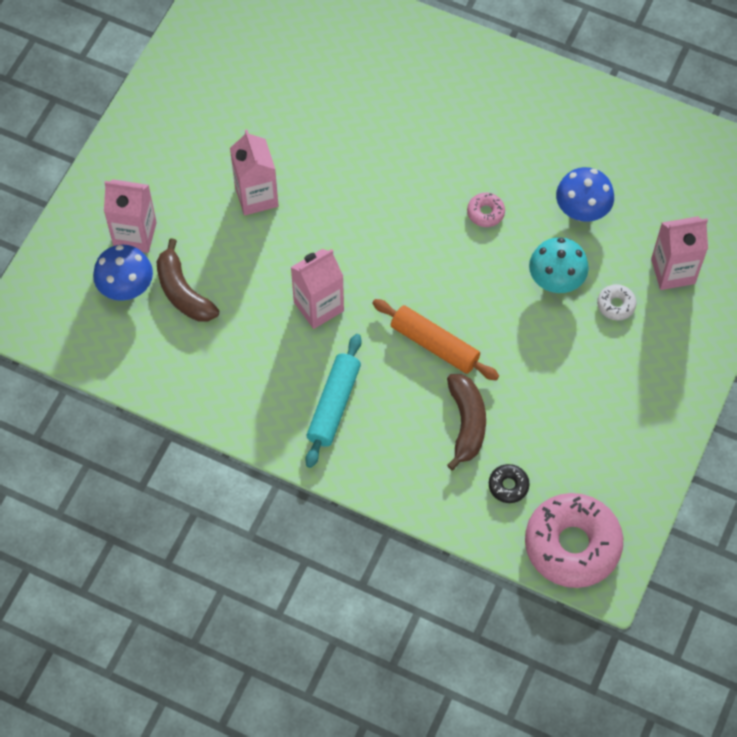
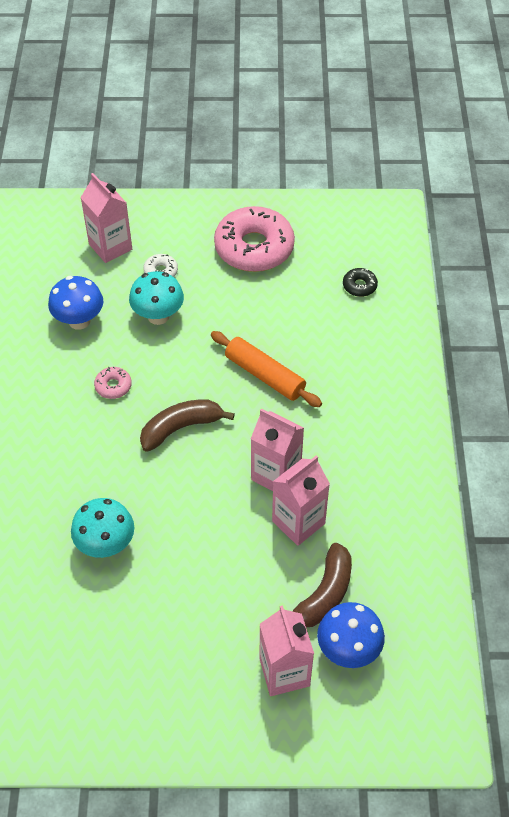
camera: 115 degrees left, 10 degrees down
pink carton [230,129,279,215] -> pink carton moved to [272,455,330,546]
turquoise rolling pin [306,334,362,468] -> none
orange rolling pin [372,299,499,380] -> orange rolling pin turned 60 degrees counterclockwise [211,331,322,407]
brown banana [447,374,486,470] -> brown banana moved to [140,399,235,452]
pink donut [525,493,623,588] -> pink donut moved to [214,206,295,272]
none -> turquoise mushroom [71,498,134,558]

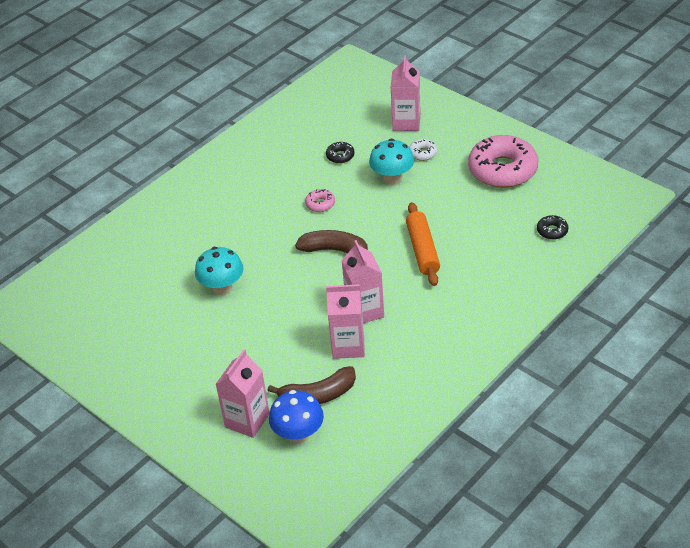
camera: 45 degrees right, 10 degrees down
blue mushroom [48,276,103,330] -> black donut [326,142,355,163]

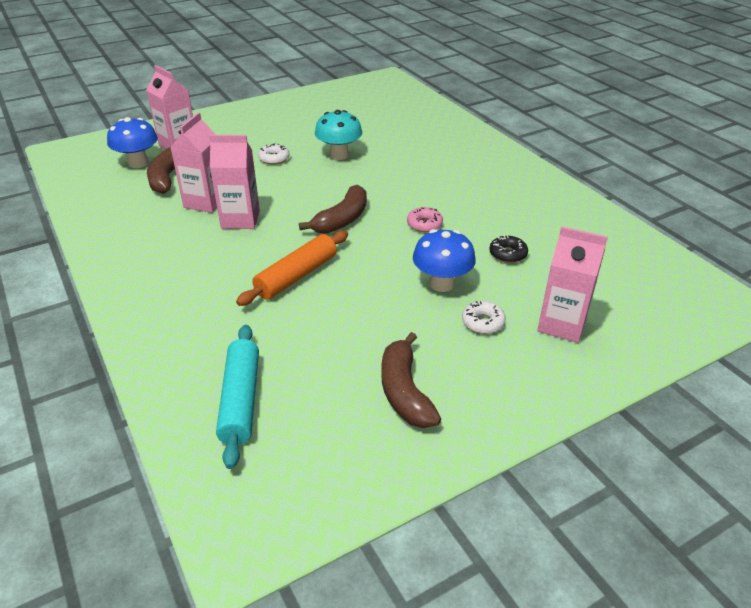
camera: 105 degrees right, 5 degrees down
turquoise mushroom [369,139,414,185] -> blue mushroom [413,229,476,292]
orange rolling pin [406,202,440,286] -> orange rolling pin turned 60 degrees counterclockwise [236,231,348,306]
pink donut [468,135,539,188] -> brown banana [381,332,441,428]
black donut [537,215,568,240] -> turquoise rolling pin [216,325,259,469]
none -> white donut [258,143,290,165]

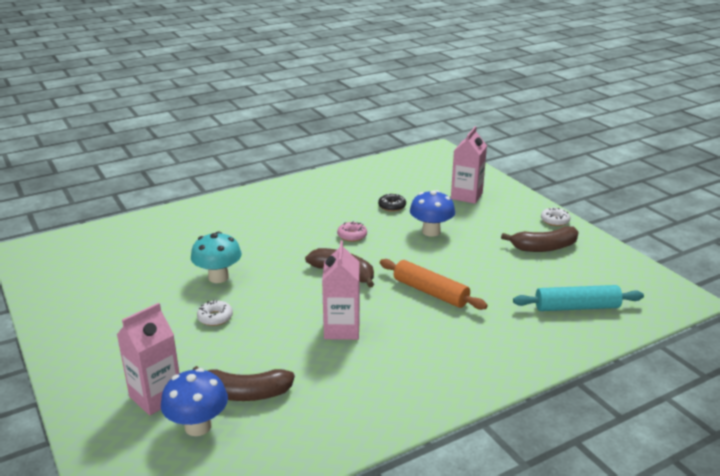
camera: 90 degrees left, 10 degrees down
pink carton [170,112,217,213] -> none
white donut [462,301,506,334] -> white donut moved to [541,208,571,226]

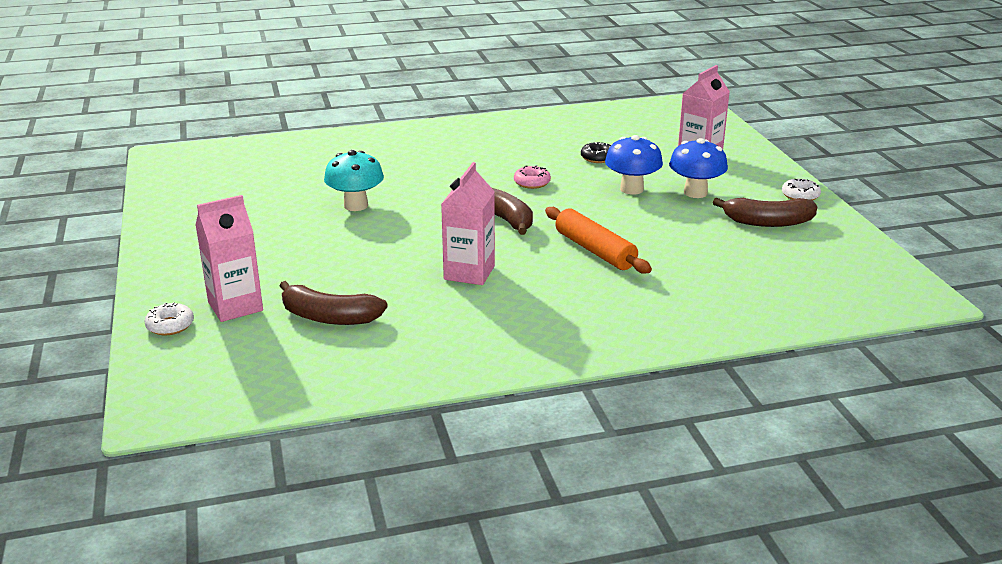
camera: 15 degrees right, 0 degrees up
blue mushroom [161,368,228,436] -> blue mushroom moved to [669,138,728,198]
white donut [197,300,233,326] -> white donut moved to [144,302,194,335]
turquoise rolling pin [513,285,644,311] -> none

